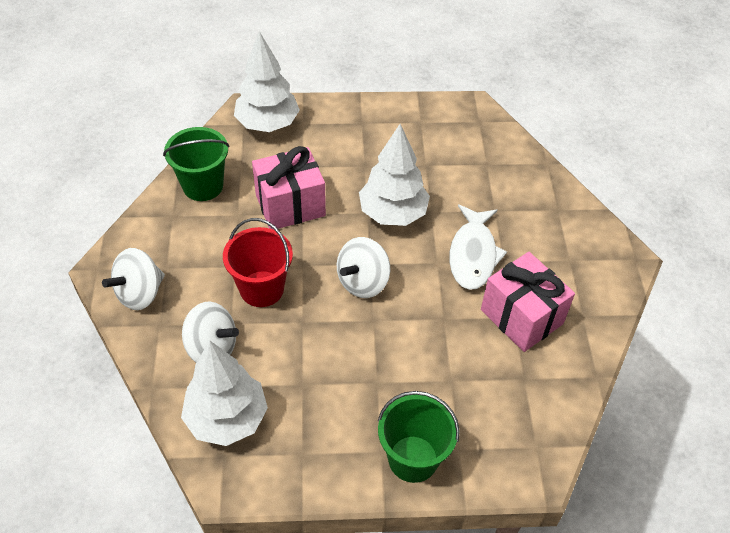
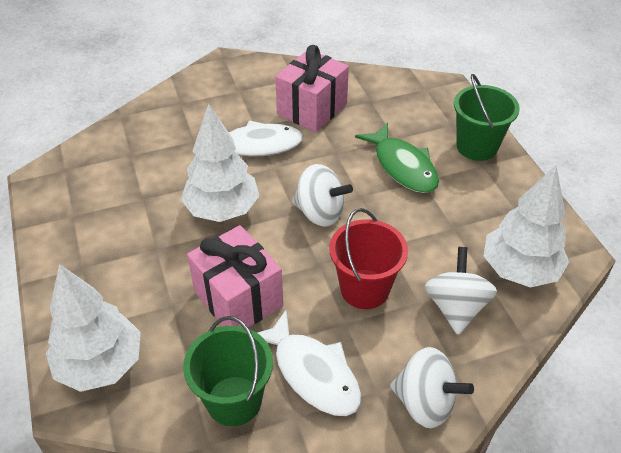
camera: 105 degrees left, 5 degrees down
none -> white fish [257,310,361,416]
none -> green fish [355,123,439,193]

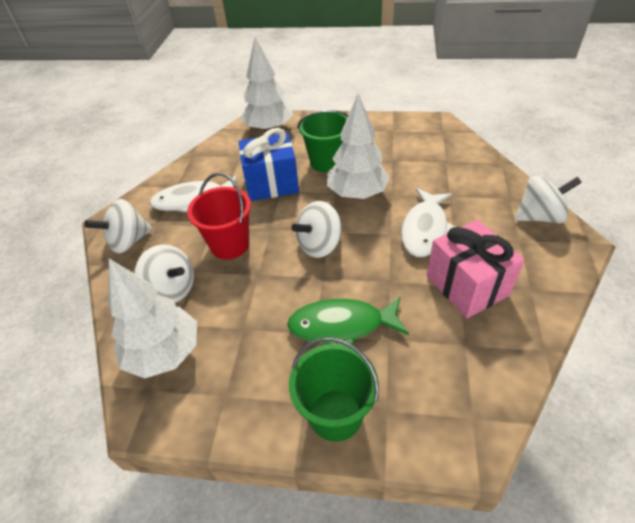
camera: 120 degrees right, 0 degrees up
green bucket [183,316,273,426] -> green bucket moved to [297,110,348,173]
pink gift [187,225,283,327] -> blue gift [239,128,299,201]
none -> white spinning top [515,176,582,224]

